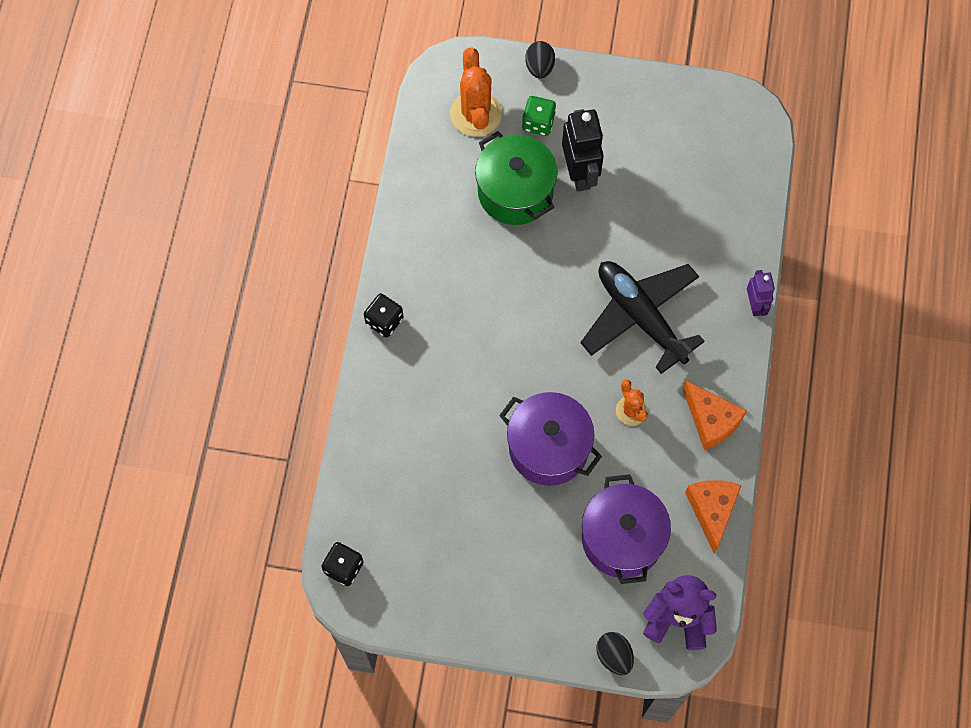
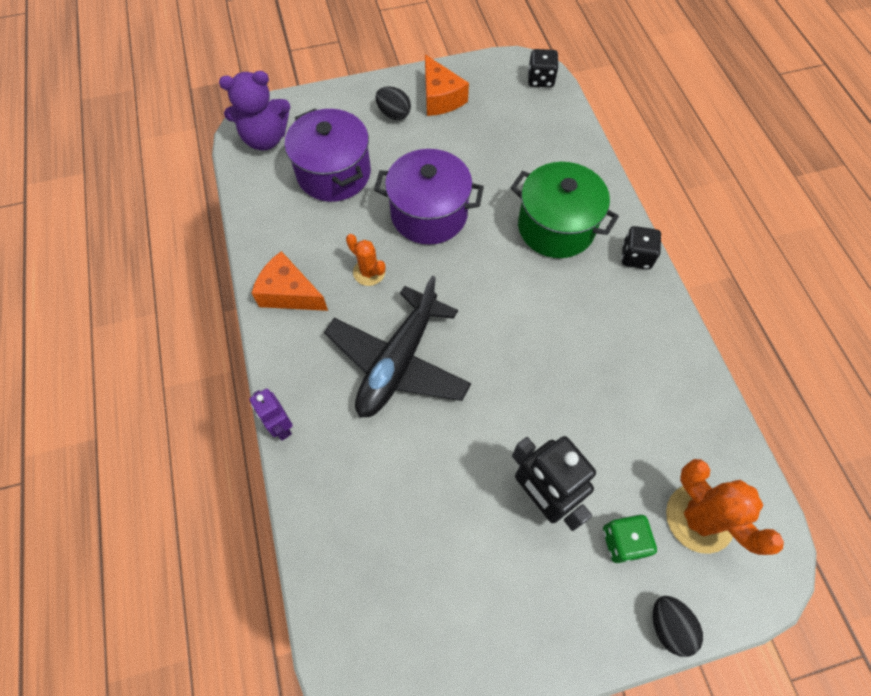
camera: 155 degrees right, 5 degrees down
green pot [475,131,558,225] -> green pot moved to [510,162,619,258]
black plane [580,261,705,374] -> black plane turned 90 degrees clockwise [324,276,471,418]
black egg [596,632,634,675] -> black egg moved to [375,86,411,120]
orange cheese [685,480,742,554] -> orange cheese moved to [425,54,469,116]

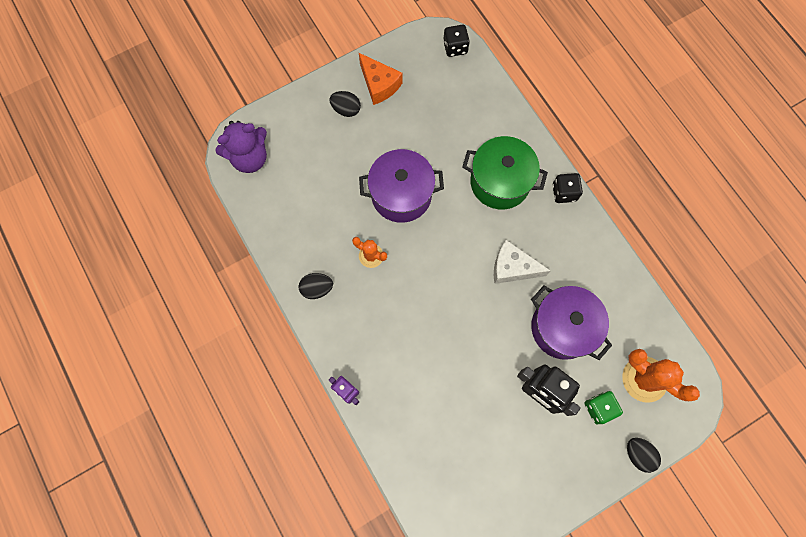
camera: 15 degrees left, 10 degrees up
orange cheese [252,251,328,311] -> black egg [299,273,333,299]
purple pot [285,109,371,202] -> purple pot moved to [531,285,612,360]
black plane [324,276,471,418] -> none
none -> white cheese [494,240,551,284]

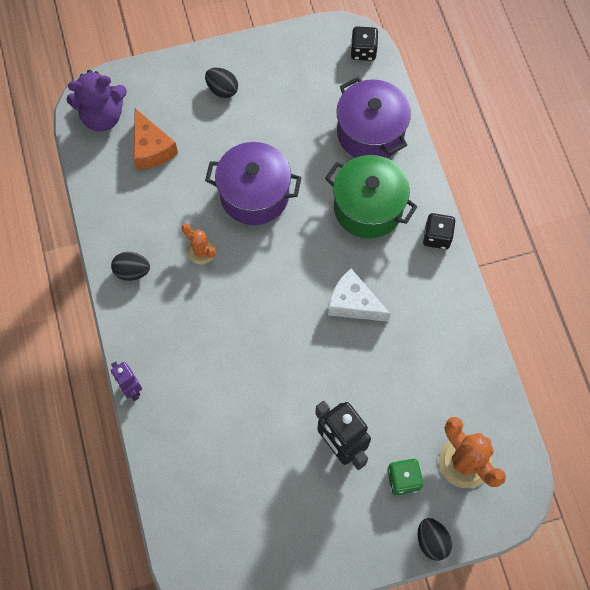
camera: 15 degrees right, 5 degrees down
orange cheese [359,53,402,105] -> orange cheese moved to [134,108,178,170]
purple pot [531,285,612,360] -> purple pot moved to [336,77,411,158]

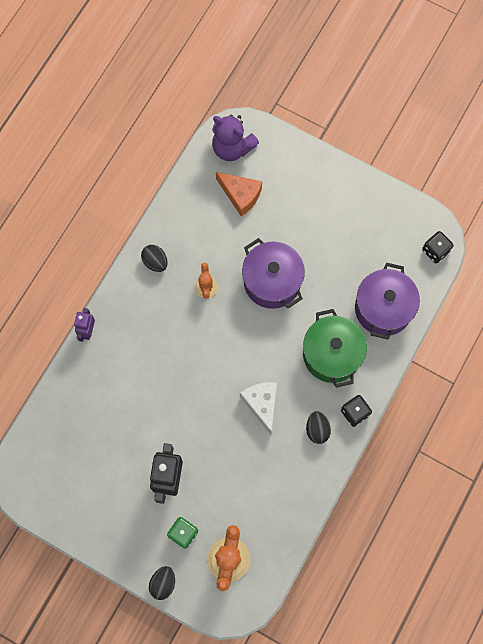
camera: 45 degrees right, 5 degrees up
orange cheese [134,108,178,170] -> orange cheese turned 75 degrees counterclockwise [216,172,262,216]
black egg [205,68,238,98] -> black egg moved to [306,411,331,444]

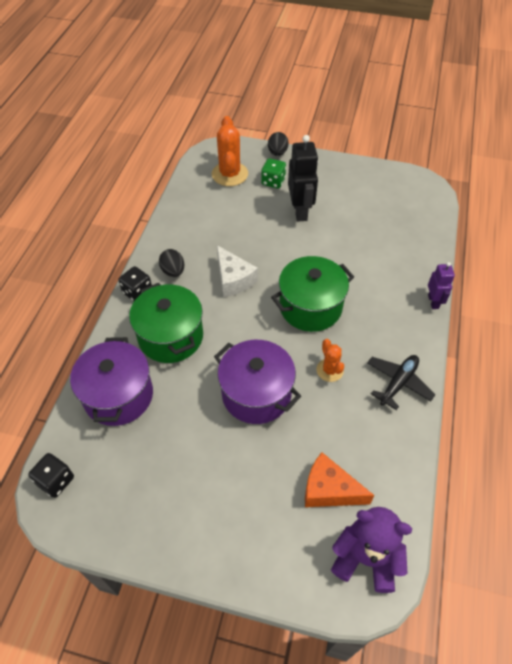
camera: 165 degrees right, 20 degrees down
black egg [141,245,168,272] -> black plane [367,355,435,410]
none -> green pot [271,256,354,332]

